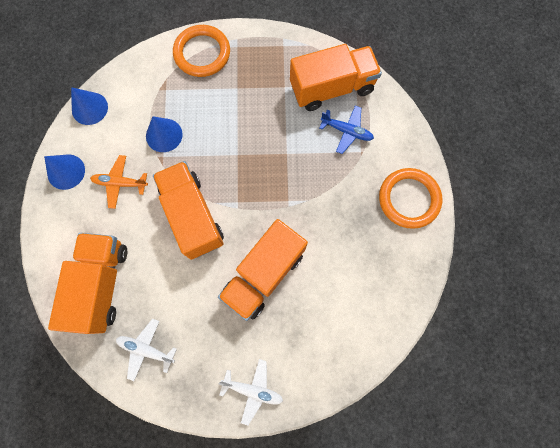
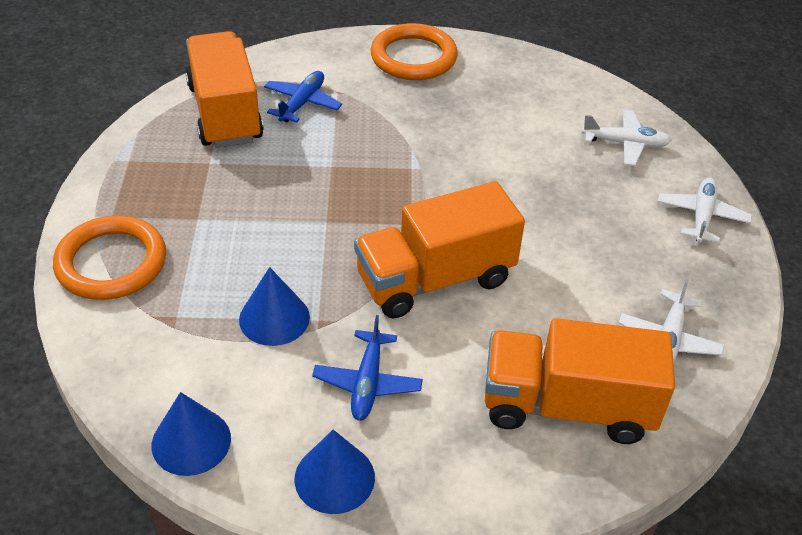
camera: 90 degrees left, 30 degrees down
orange plane [90,155,148,209] -> blue plane [312,315,423,421]
orange truck [218,219,308,321] -> none
none -> white plane [582,110,672,166]

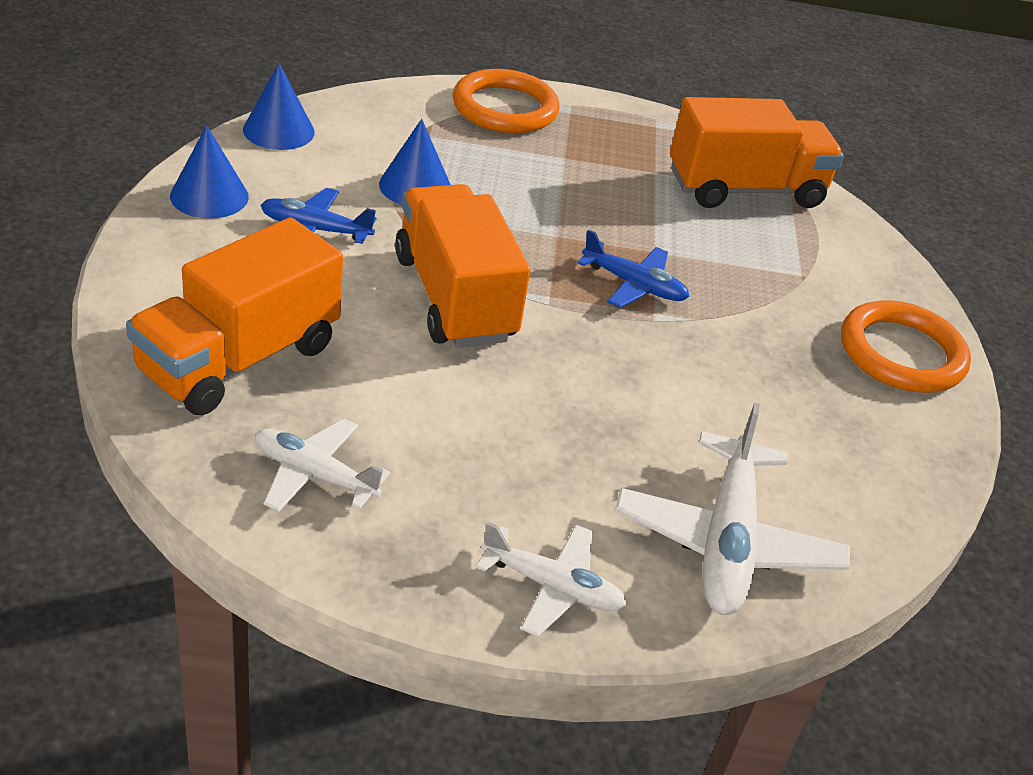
camera: 90 degrees right, 5 degrees down
blue plane [264,71,342,123] -> blue plane moved to [577,229,689,308]
orange truck [484,318,675,444] -> orange truck turned 150 degrees counterclockwise [126,217,343,415]
white plane [582,110,672,166] -> white plane [615,402,850,615], size x1.65

